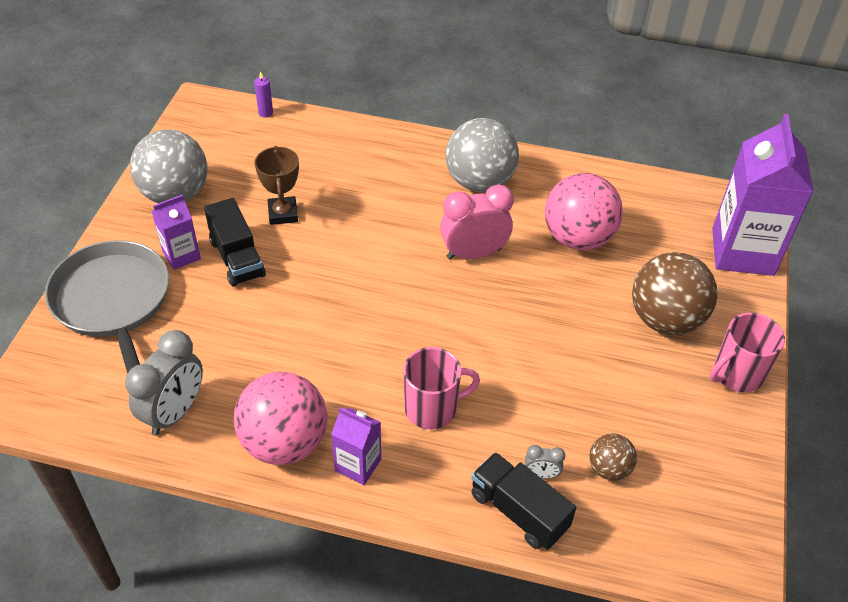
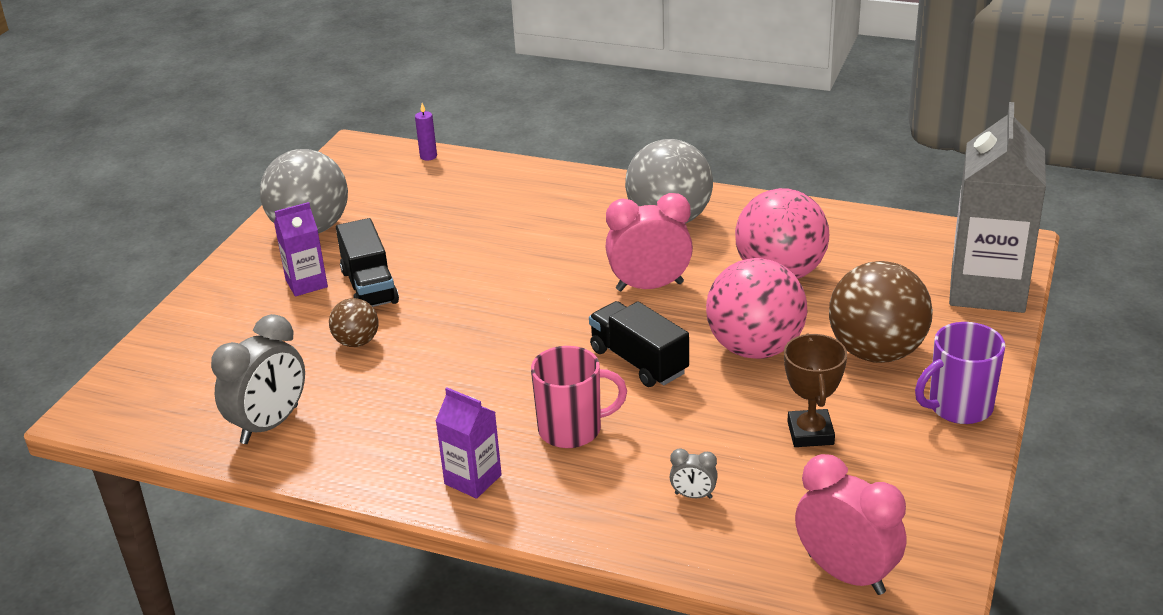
camera: 10 degrees right, 15 degrees down
grey pan [45,240,169,374] -> none
pink ball [234,372,327,465] -> pink ball moved to [706,258,807,359]
brown trophy [255,146,299,225] -> brown trophy moved to [784,333,847,447]
black truck [471,452,576,550] -> black truck moved to [589,301,689,387]
brown ball [589,433,637,481] -> brown ball moved to [329,298,378,347]
pink mug [710,313,785,392] -> purple mug [915,322,1006,424]
purple carton [712,114,814,276] -> grey carton [949,102,1046,313]
none -> pink clock [795,454,906,595]

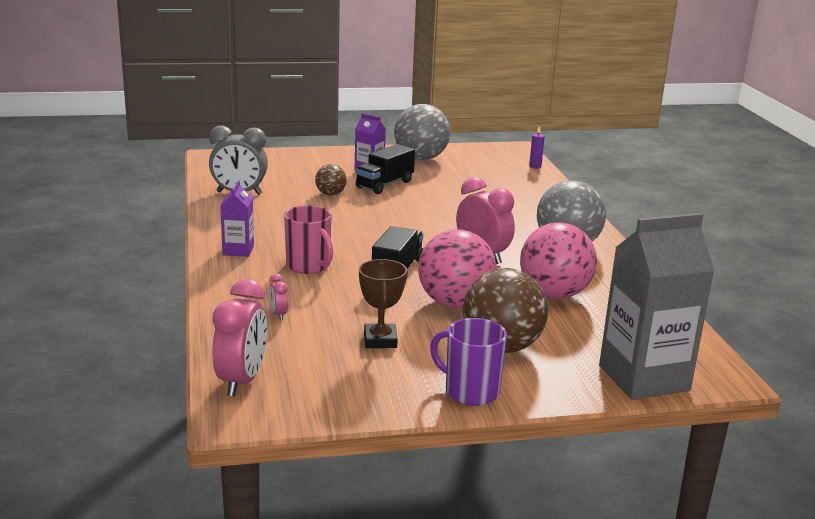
camera: 55 degrees right, 10 degrees down
grey clock [670,448,718,499] -> pink clock [269,273,288,320]
brown trophy [784,333,847,447] -> brown trophy turned 60 degrees counterclockwise [359,259,407,348]

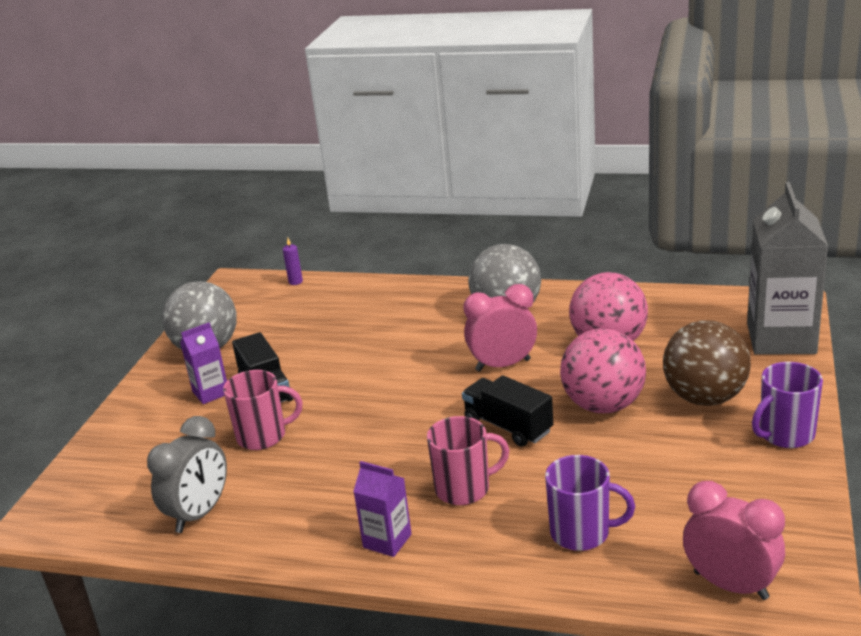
camera: 60 degrees left, 5 degrees up
pink clock [269,273,288,320] -> purple mug [545,455,635,551]
brown ball [315,164,347,195] -> pink mug [223,370,302,450]
brown trophy [359,259,407,348] -> none

